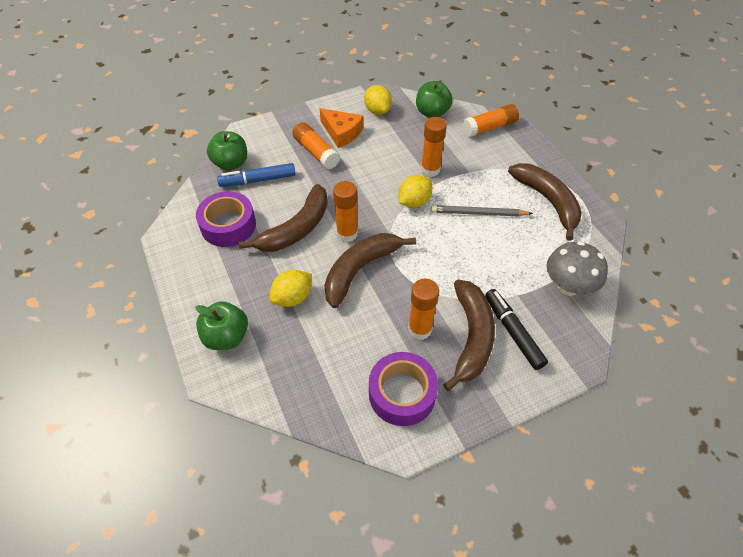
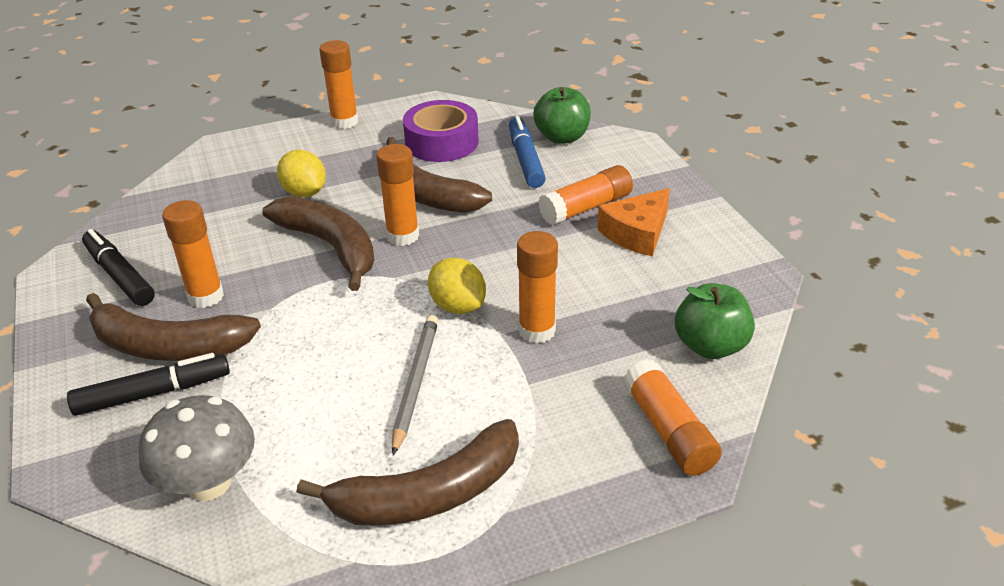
camera: 95 degrees right, 15 degrees down
green apple [195,301,248,350] -> none
yellow lemon [364,85,392,115] -> none
purple tape [369,352,438,426] -> black marker [82,229,155,306]
none -> orange glue stick [319,40,359,129]

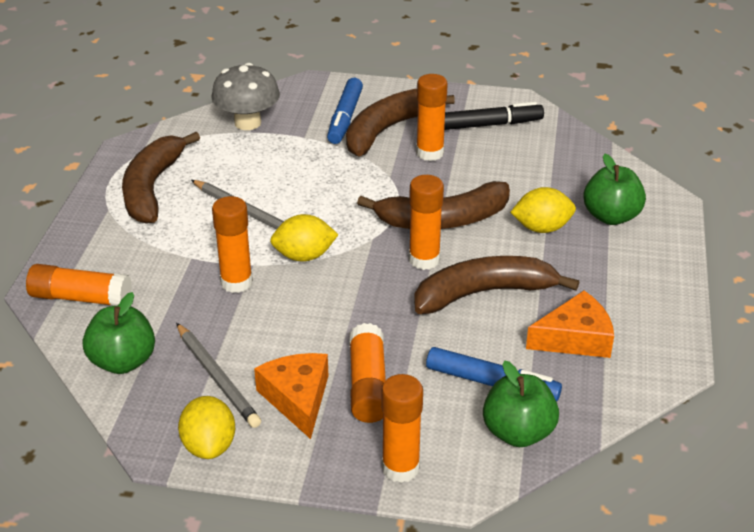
camera: 120 degrees right, 0 degrees up
black marker [67,353,230,416] -> blue marker [327,78,363,144]
orange glue stick [319,40,359,129] -> orange glue stick moved to [381,374,423,483]
purple tape [403,100,479,162] -> orange cheese [526,291,614,358]
none -> grey pencil [176,323,261,428]
none -> yellow lemon [178,396,235,459]
none -> green apple [583,154,646,225]

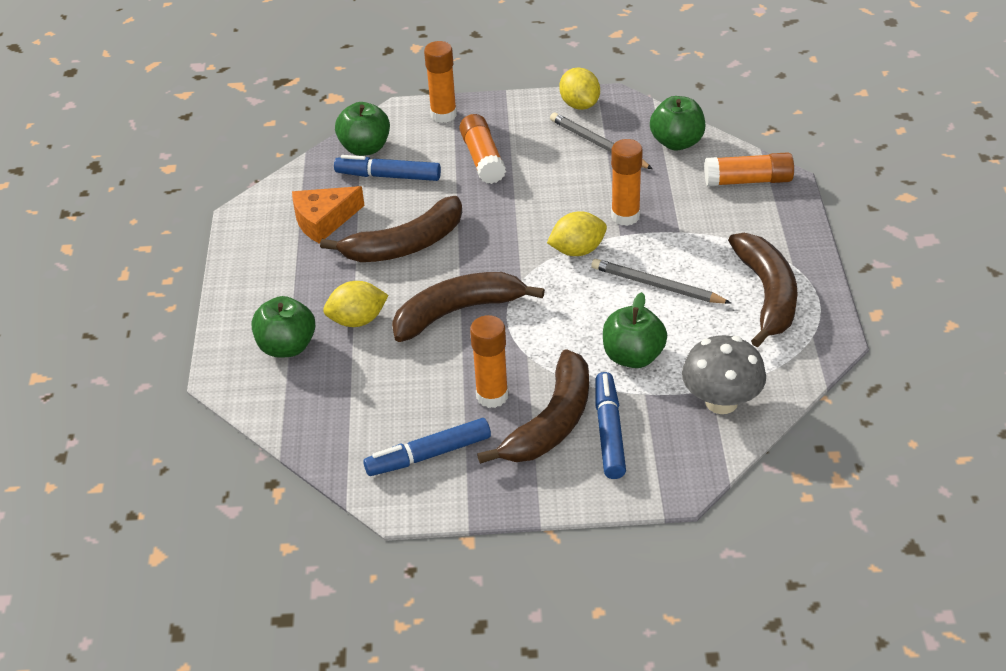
camera: 170 degrees right, 5 degrees up
orange cheese [254,353,328,439] -> none
orange glue stick [409,175,444,270] -> none
black marker [444,102,544,130] -> blue marker [363,418,491,476]
none -> green apple [603,292,667,368]

